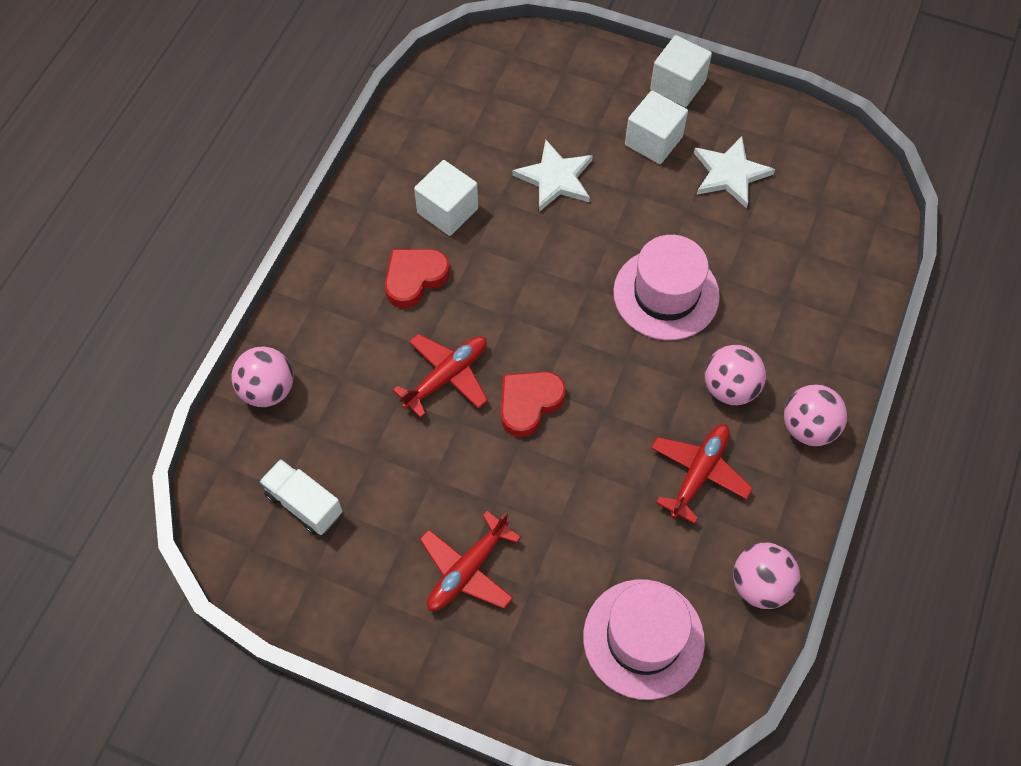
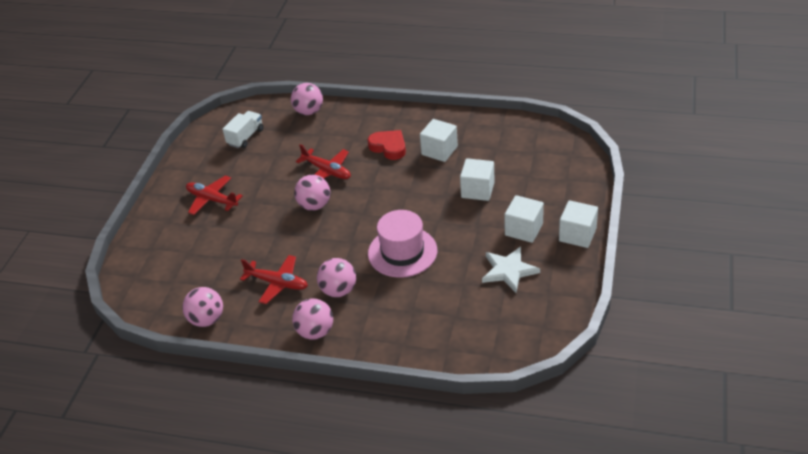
camera: 85 degrees right, 20 degrees down
red heart [501,371,566,437] -> pink ball [294,175,330,211]
white star [512,140,593,212] -> white cube [460,158,495,201]
pink hat [583,579,705,700] -> none

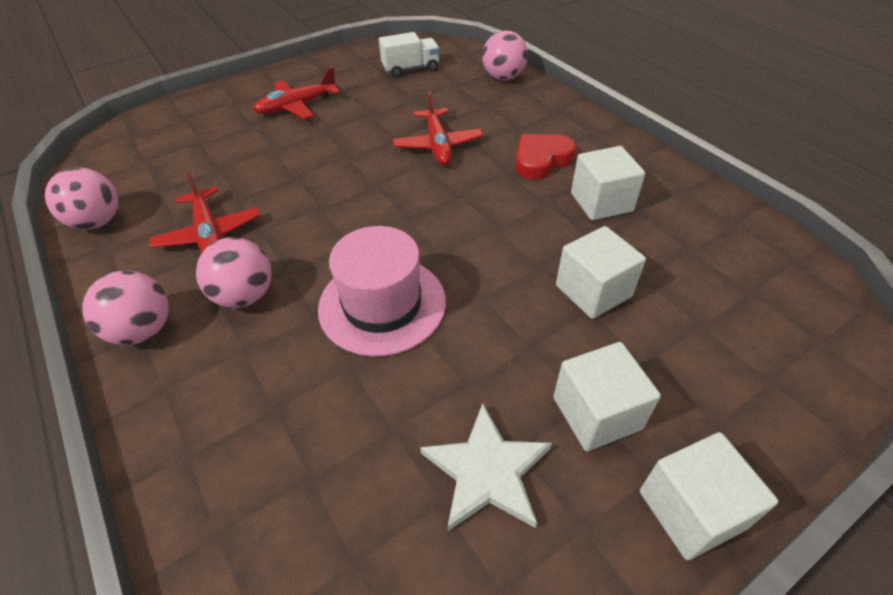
camera: 40 degrees right, 5 degrees up
red plane [186,175,243,215] -> red plane turned 105 degrees counterclockwise [253,67,340,119]
pink ball [294,175,330,211] -> none
red heart [368,130,406,160] -> red heart turned 120 degrees counterclockwise [515,134,576,180]

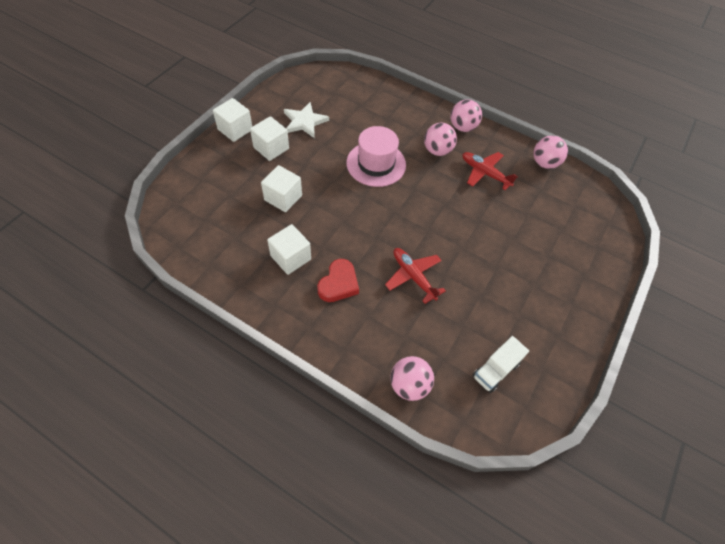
camera: 150 degrees right, 10 degrees up
red plane [253,67,340,119] -> none

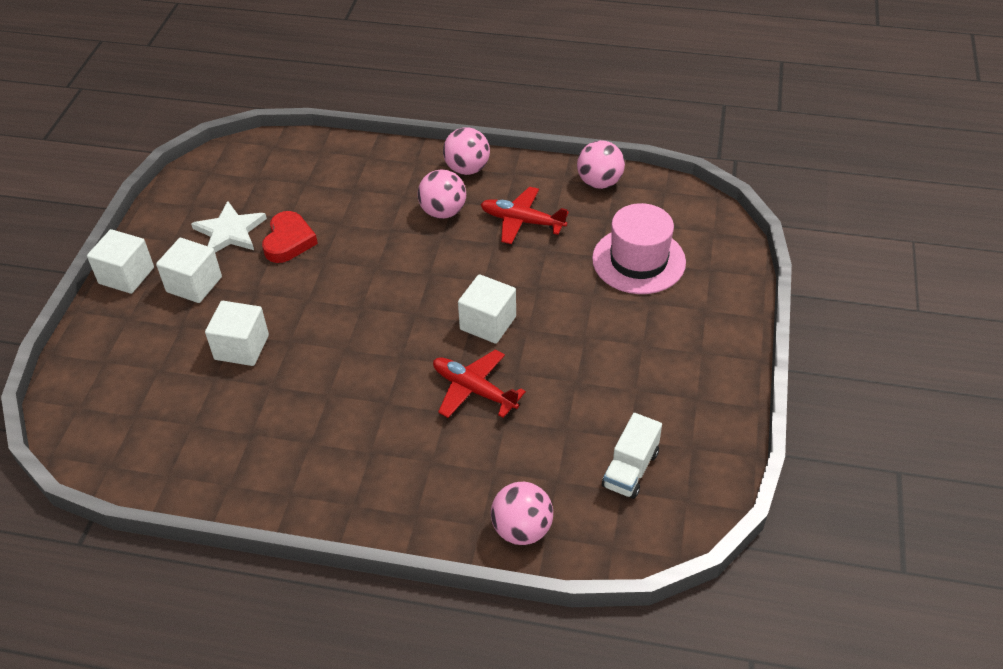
camera: 15 degrees left, 10 degrees down
white cube [267,224,311,275] -> white cube moved to [458,274,516,344]
red heart [317,259,359,302] -> red heart moved to [262,211,318,263]
pink hat [346,126,406,187] -> pink hat moved to [592,203,686,294]

